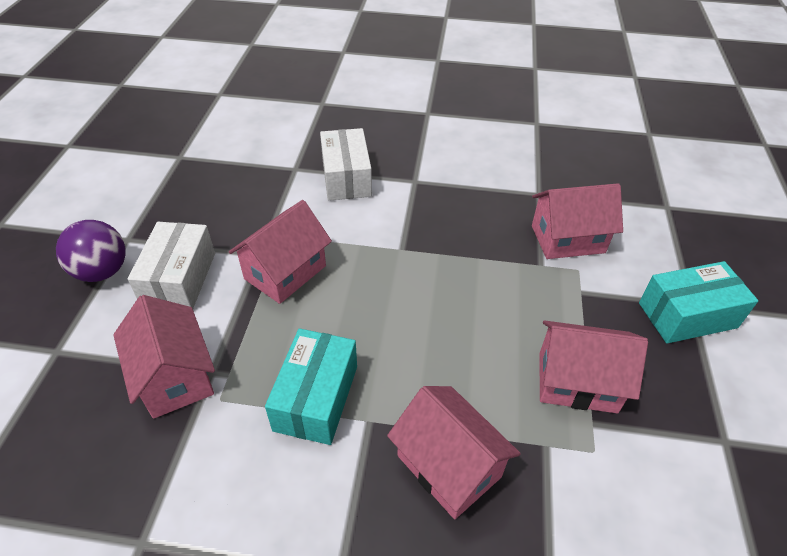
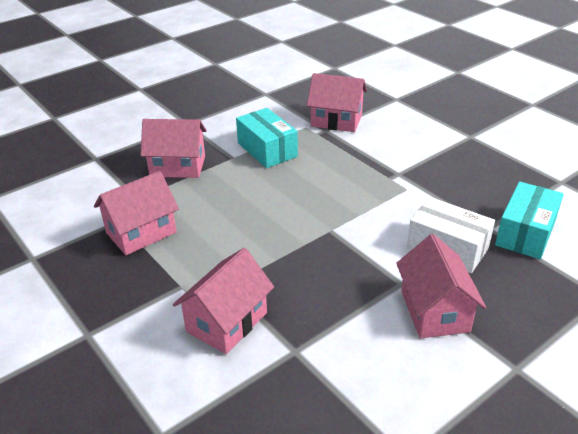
camera: 135 degrees right, 10 degrees down
purple ball [56,220,126,282] -> none
white box [128,222,215,309] -> none
pink house [229,200,332,304] -> pink house moved to [396,234,486,338]
turquoise box [639,261,758,344] -> turquoise box moved to [495,181,564,259]

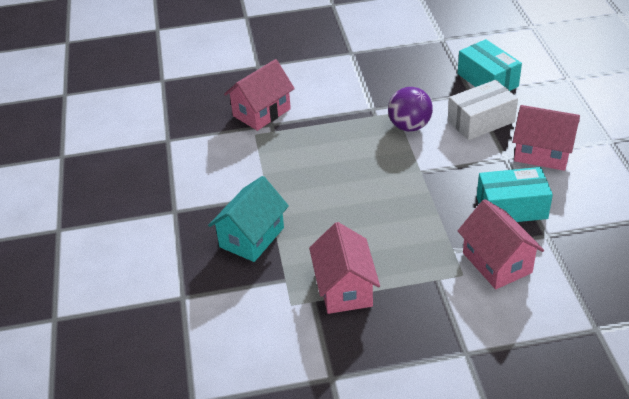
camera: 60 degrees left, 5 degrees up
pink house [141,119,207,178] -> turquoise house [208,176,289,262]
turquoise box [236,108,298,168] -> turquoise box moved to [477,167,553,222]
none -> purple ball [388,87,433,132]

